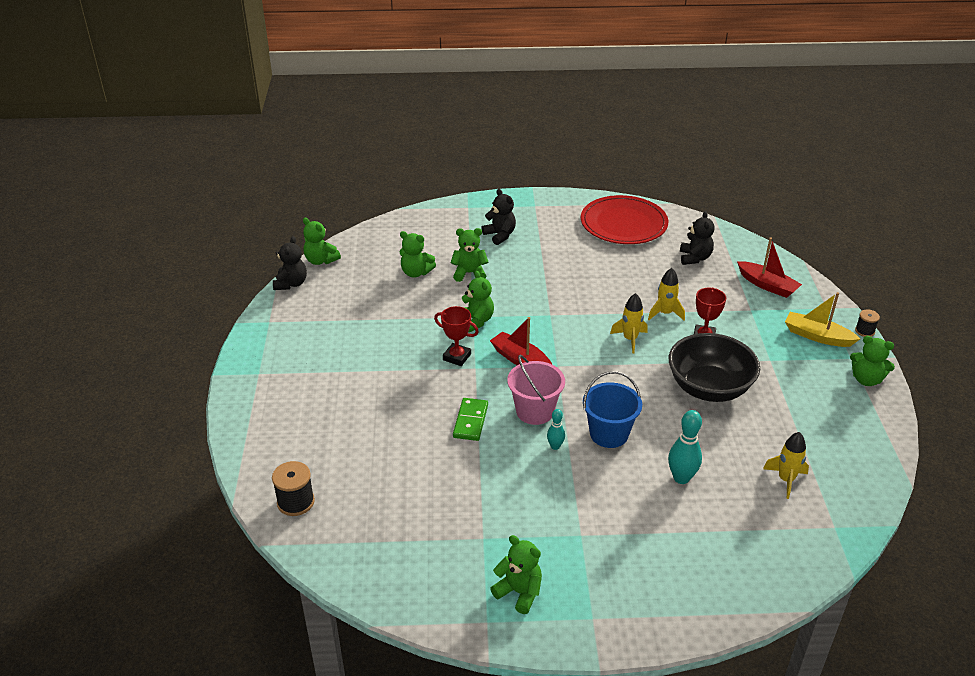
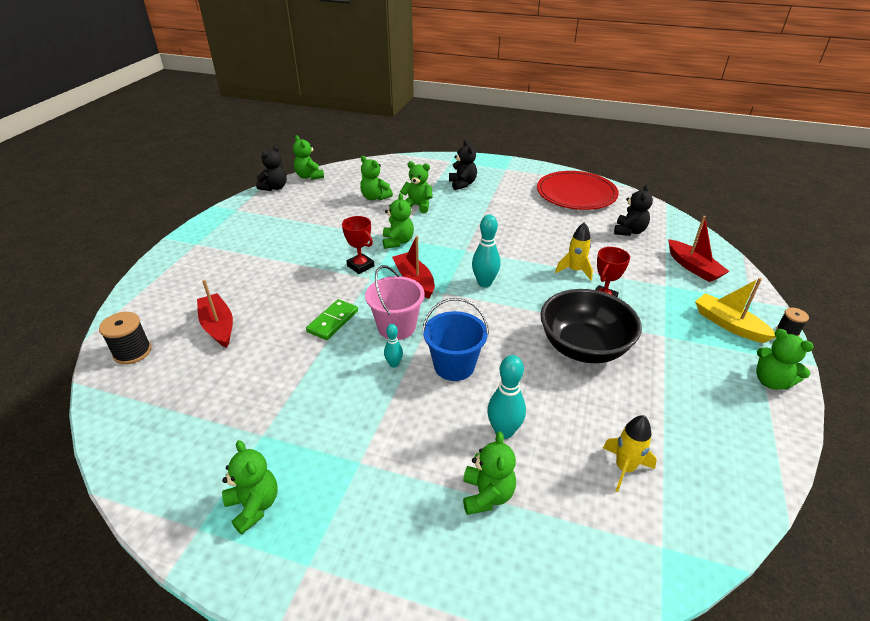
camera: 20 degrees right, 0 degrees up
yellow rocket [610,293,647,354] -> none
none -> red boat [197,280,233,348]
none -> green teddy bear [463,432,516,515]
none -> turquoise bowling pin [472,215,500,287]

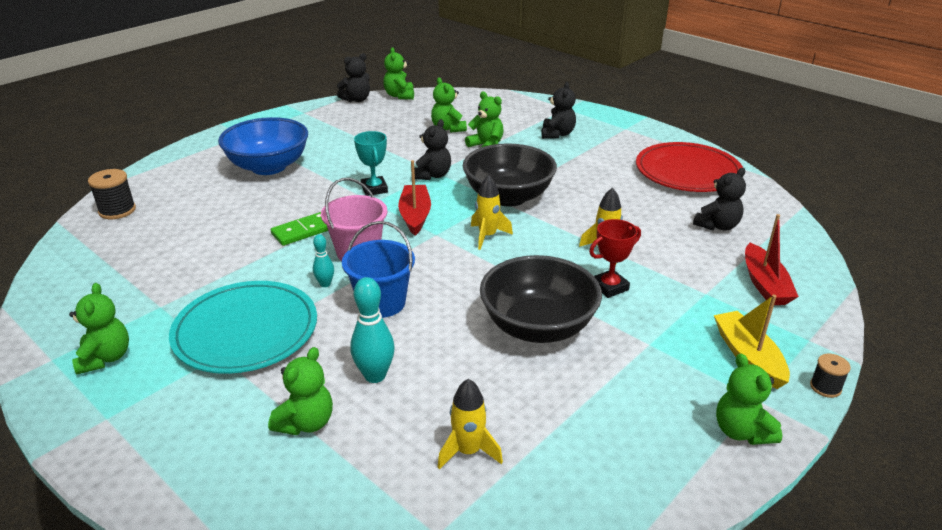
camera: 25 degrees right, 5 degrees down
red boat [197,280,233,348] -> none
red trophy [342,216,374,274] -> turquoise trophy [354,131,388,196]
green teddy bear [383,193,414,249] -> black teddy bear [414,119,451,180]
turquoise bowling pin [472,215,500,287] -> yellow rocket [471,175,513,250]
none -> turquoise plate [169,281,317,374]
none -> blue bowl [218,117,308,175]
none -> black bowl [463,143,557,207]

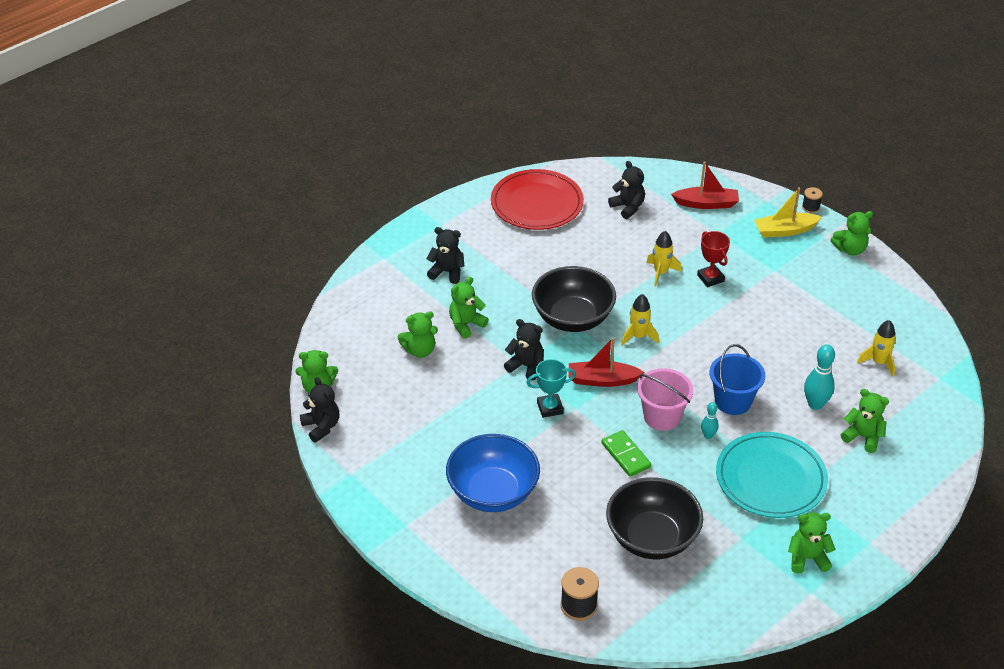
camera: 85 degrees left, 10 degrees up
black bowl [480,255,602,343] -> black bowl moved to [606,477,703,559]

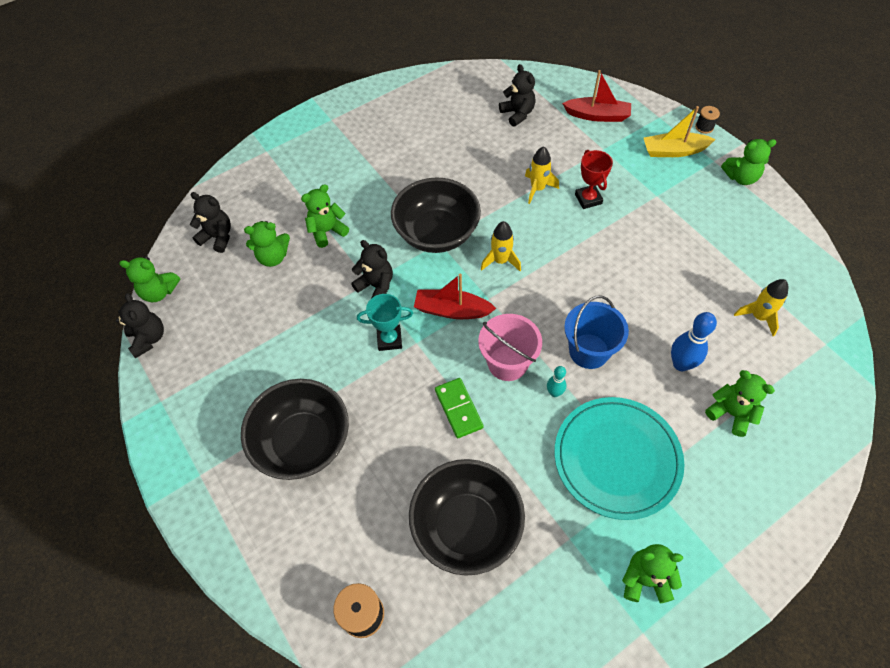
camera: 10 degrees right, 15 degrees up
black teddy bear [426,227,465,284] -> black teddy bear moved to [190,192,231,253]
blue bowl [446,434,540,512] -> black bowl [241,379,349,480]
red plate [491,169,584,230] -> none
turquoise bowling pin [804,344,835,410] -> blue bowling pin [671,312,717,371]

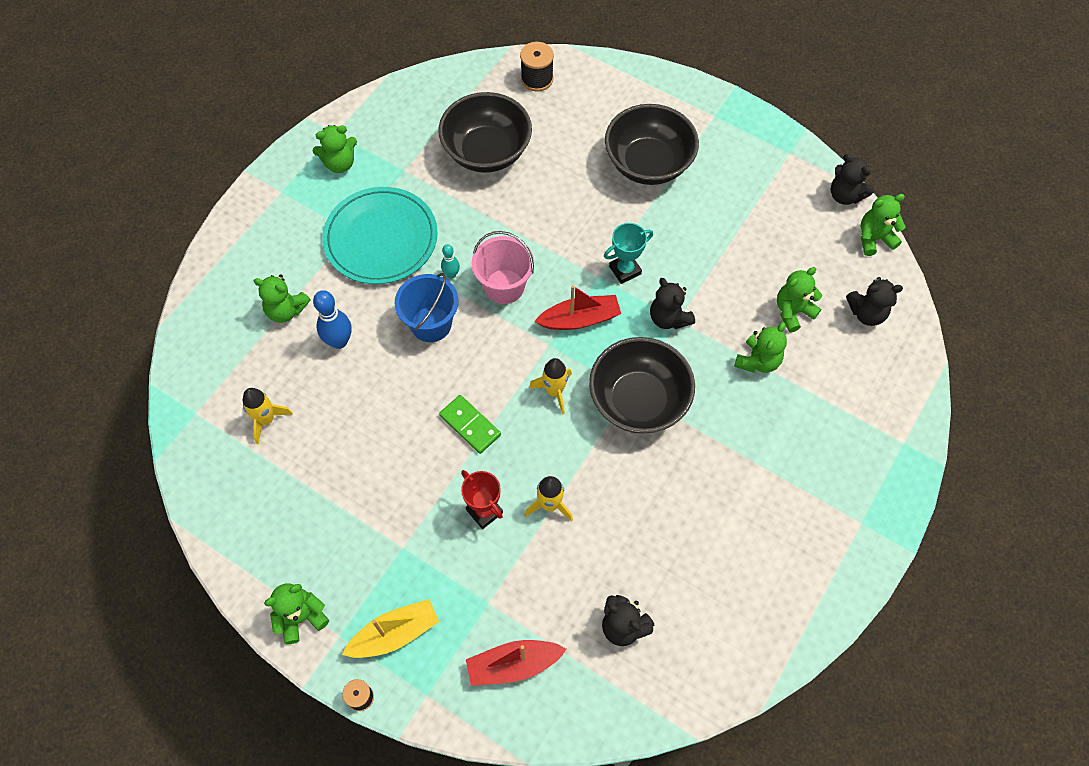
camera: 155 degrees right, 5 degrees up
black teddy bear [351,240,393,298] -> black teddy bear turned 45 degrees clockwise [650,278,695,329]
green domino [435,378,484,438] -> green domino moved to [439,395,501,454]

